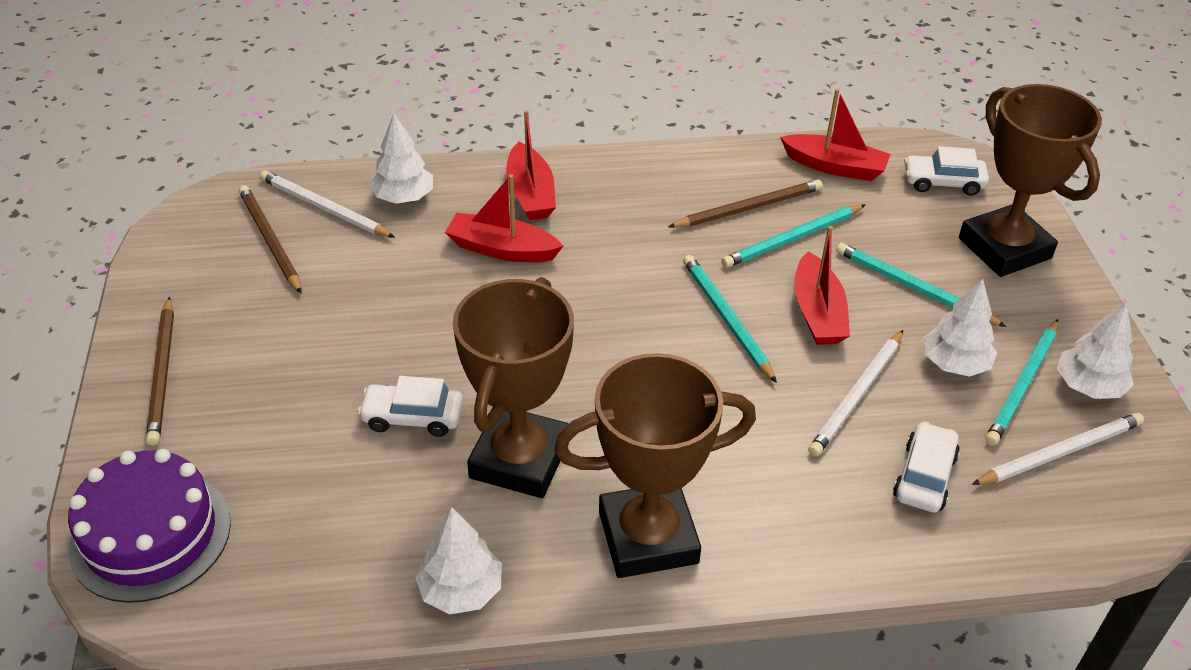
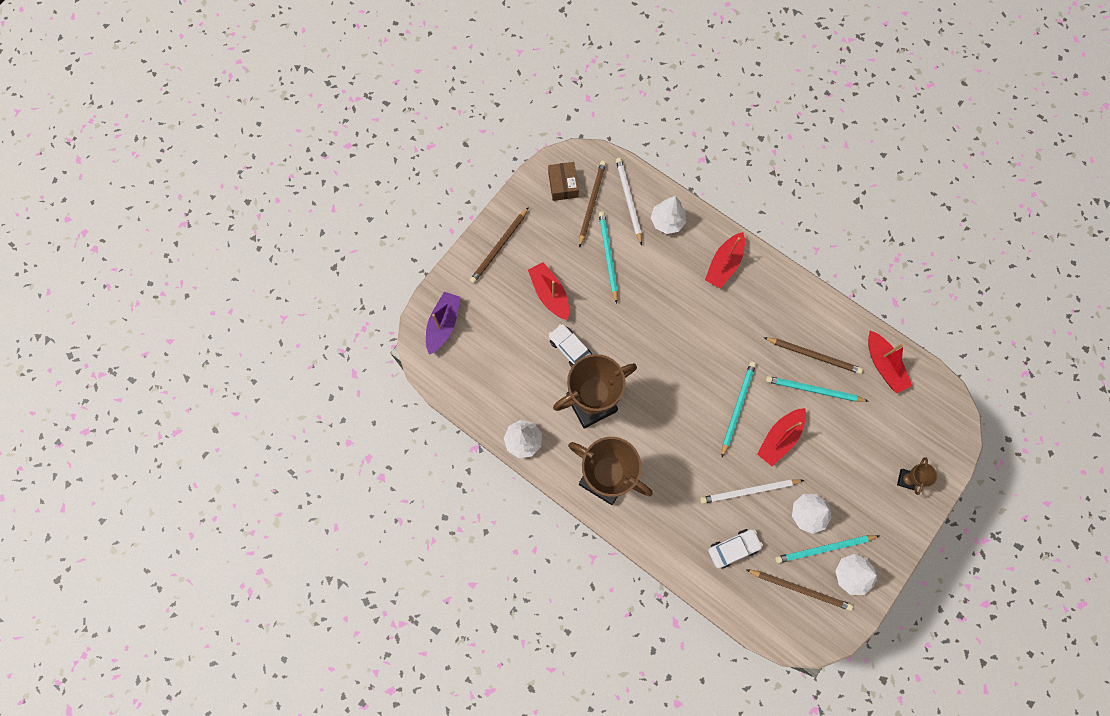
camera: 45 degrees right, 30 degrees up
purple cake [68,449,231,603] -> purple boat [426,292,461,355]
red boat [445,174,563,262] -> red boat moved to [528,262,569,320]
turquoise pencil [836,243,1007,327] -> turquoise pencil moved to [599,211,618,304]
white car [904,146,989,196] -> none
brown trophy [959,84,1102,277] -> brown trophy [897,457,937,495], size x0.43
white pencil [972,413,1144,485] -> brown pencil [746,569,853,611]
none -> brown box [548,162,579,201]

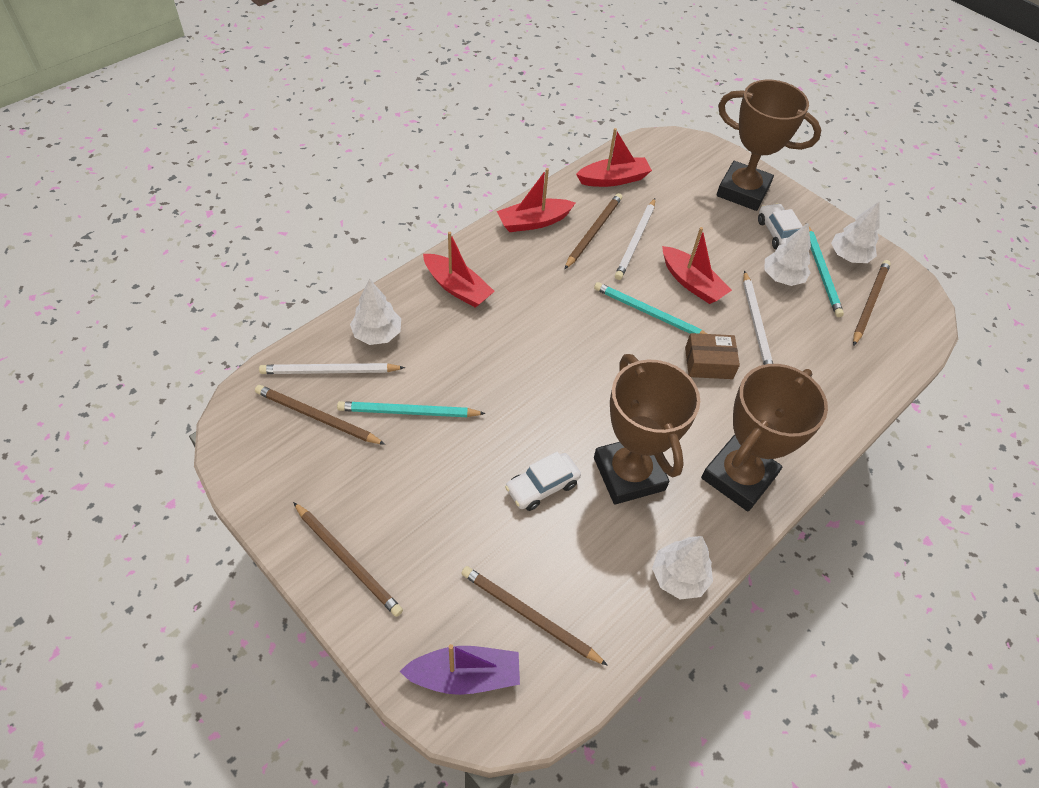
camera: 85 degrees left, 20 degrees down
purple boat [426,292,461,355] -> purple boat turned 150 degrees clockwise [399,644,520,695]
red boat [528,262,569,320] -> red boat moved to [497,168,576,232]
brown box [548,162,579,201] -> brown box moved to [685,333,740,379]
white car [708,529,763,569] -> white car moved to [758,203,803,249]
turquoise pencil [766,376,868,402] -> white pencil [615,198,655,280]
brown trophy [897,457,937,495] -> brown trophy [716,80,821,211], size x2.34
none -> brown pencil [461,566,608,666]

